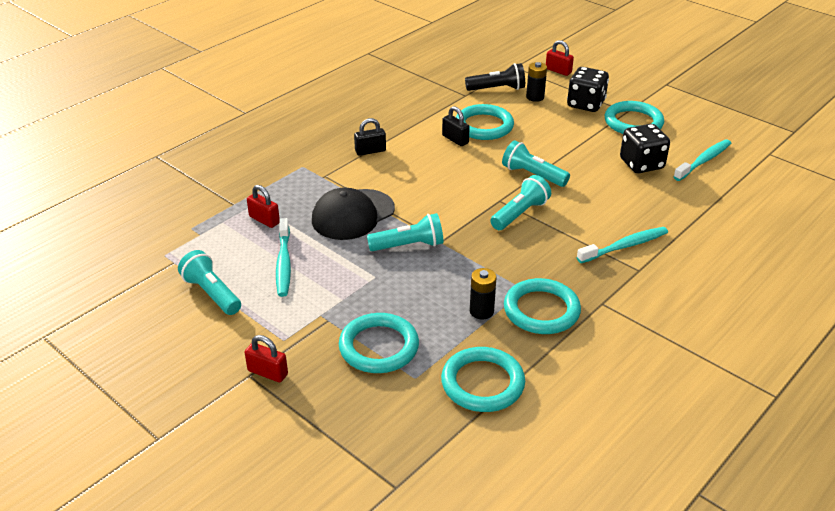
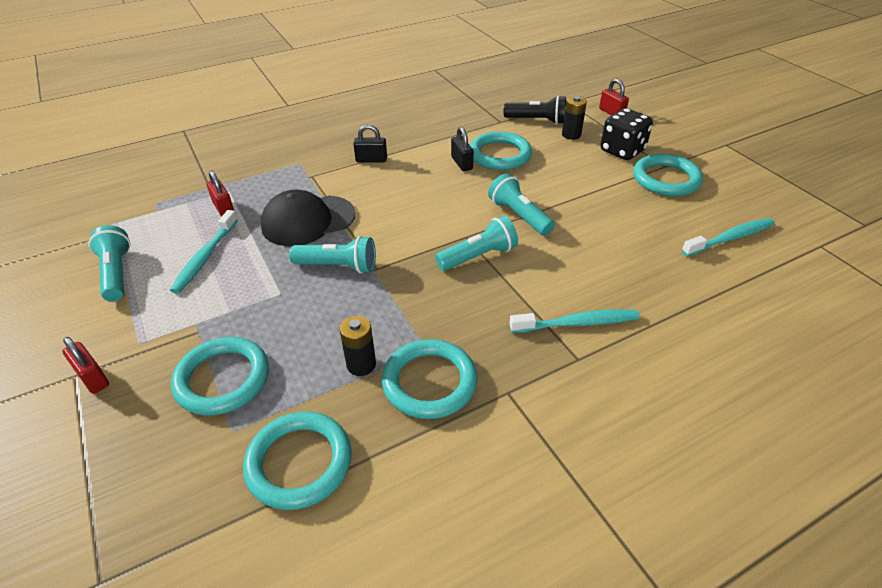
camera: 20 degrees right, 5 degrees up
black dice [620,124,670,173] -> none

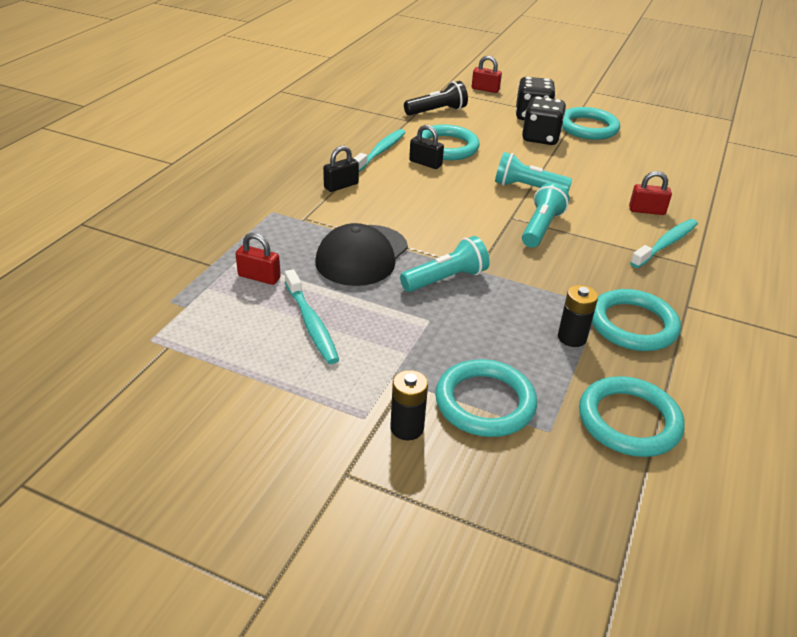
camera: 40 degrees left, 5 degrees down
red padlock [62,337,109,394] -> red padlock moved to [629,171,672,215]
turquoise flashlight [88,225,131,302] -> none
black battery [562,96,587,140] -> black battery moved to [390,370,428,440]
turquoise toothbrush [682,218,775,257] -> turquoise toothbrush moved to [354,129,406,172]
none -> black dice [522,96,566,145]

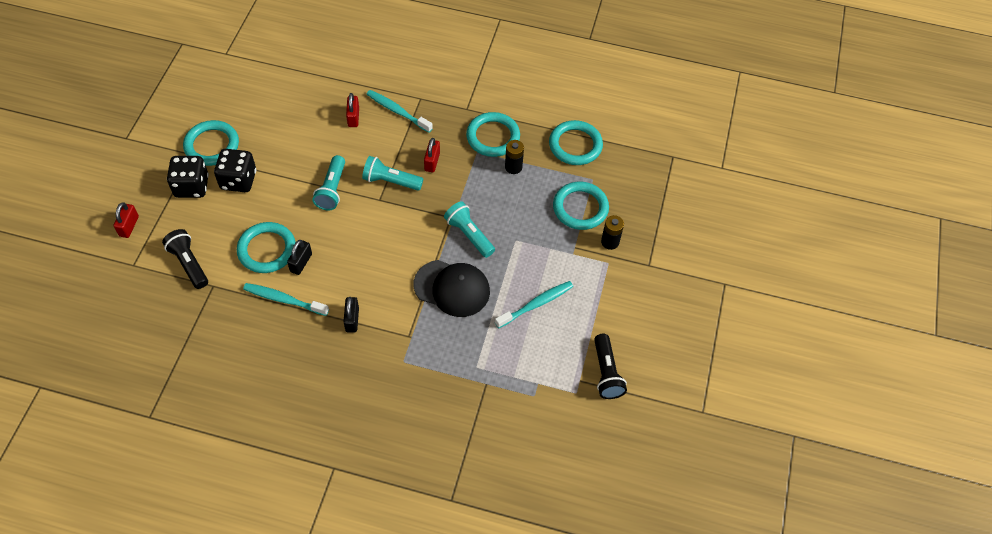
camera: 100 degrees left, 20 degrees up
red padlock [236,233,281,285] -> red padlock moved to [424,138,440,172]
black padlock [323,146,359,192] -> black padlock turned 45 degrees clockwise [343,297,359,332]
none -> black flashlight [594,334,627,399]

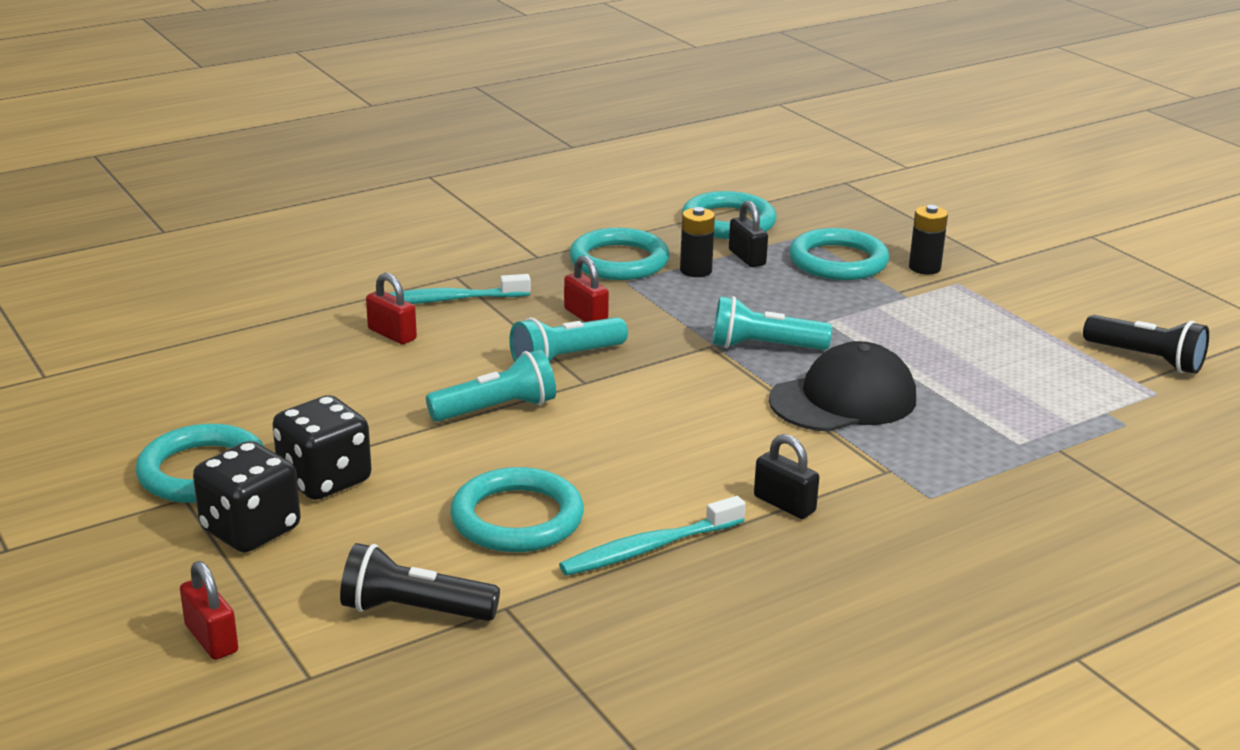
camera: 45 degrees left, 30 degrees down
black padlock [287,240,312,275] -> black padlock moved to [729,200,768,267]
turquoise flashlight [313,155,345,211] -> turquoise flashlight turned 75 degrees counterclockwise [426,349,556,422]
turquoise toothbrush [495,281,573,328] -> none

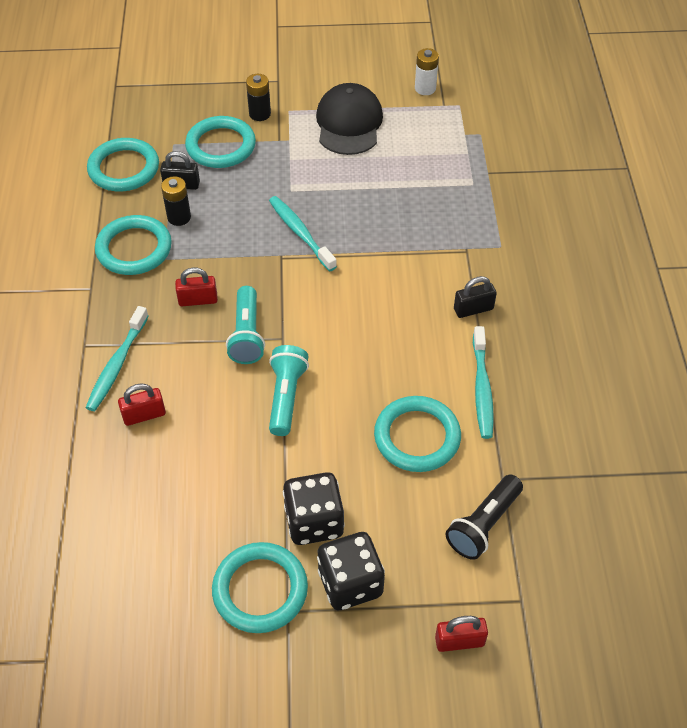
camera: 60 degrees left, 25 degrees up
turquoise flashlight [713,296,832,350] -> turquoise toothbrush [269,196,337,271]
black cap [769,341,916,432] -> black cap moved to [316,83,383,155]
black flashlight [1083,315,1209,374] -> white battery [415,48,439,95]

